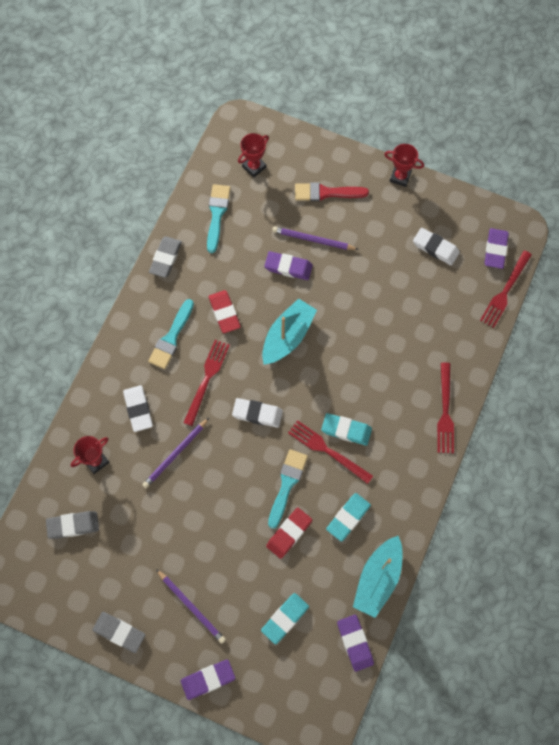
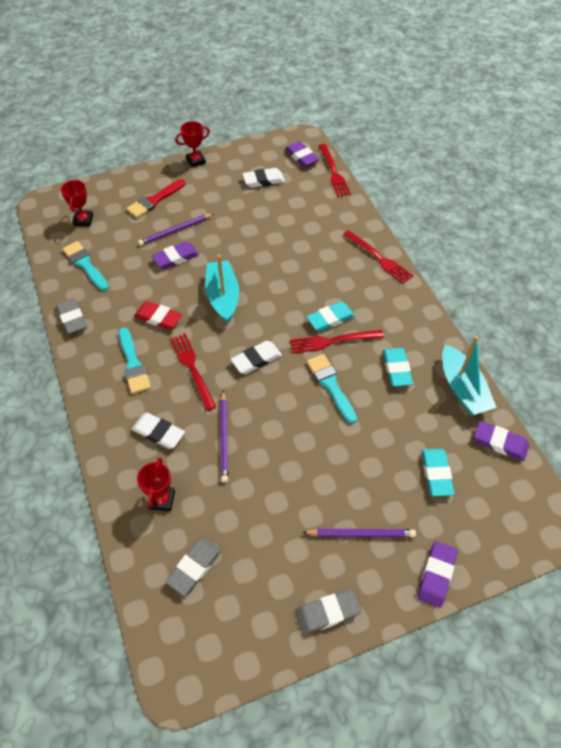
camera: 45 degrees left, 15 degrees down
red eraser [266,508,312,559] -> none

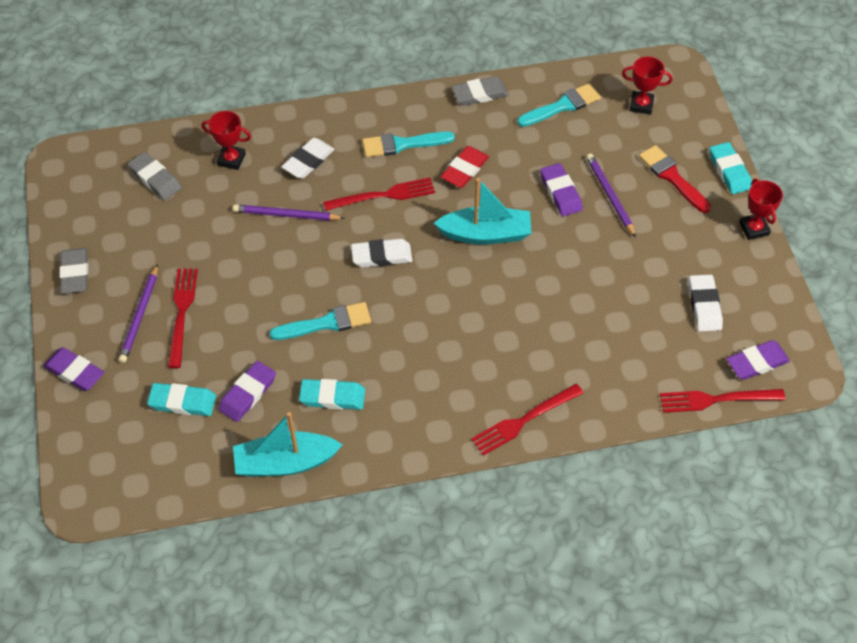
camera: 100 degrees right, 0 degrees up
white eraser [231,341,282,374] -> white eraser turned 75 degrees counterclockwise [351,239,412,267]
red fork [290,330,384,354] -> red fork moved to [168,269,198,368]
turquoise eraser [306,301,355,332] -> turquoise eraser moved to [709,142,752,194]
purple eraser [474,421,529,461] -> purple eraser moved to [218,361,276,422]

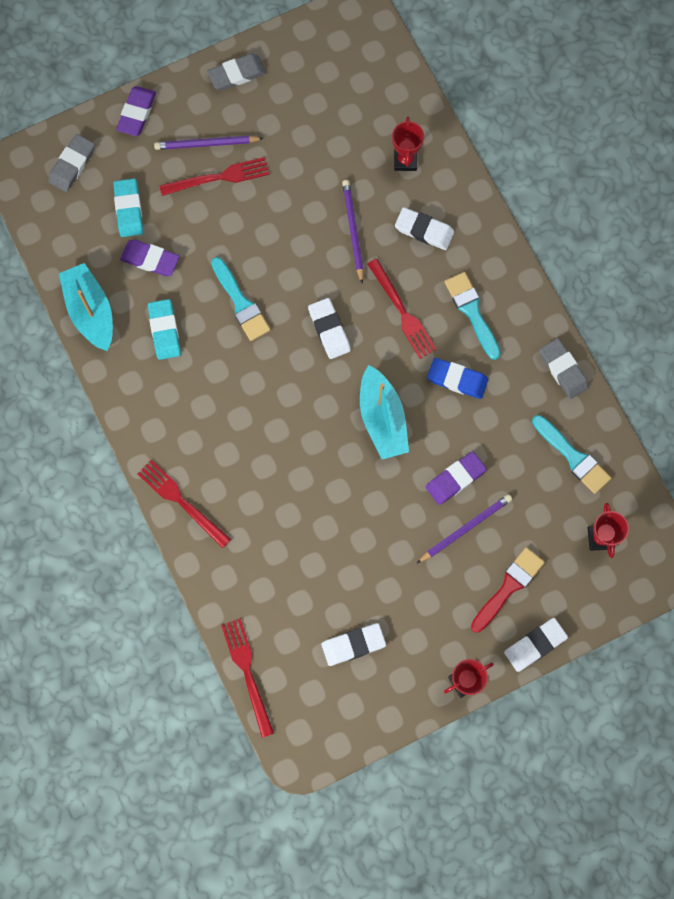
camera: 75 degrees right, 20 degrees up
grey eraser [128,152,181,200] -> grey eraser moved to [48,134,95,192]
red eraser [441,146,489,188] -> blue eraser [427,358,488,399]
turquoise eraser [709,142,752,194] -> white eraser [504,618,568,672]
purple eraser [726,340,790,380] -> none

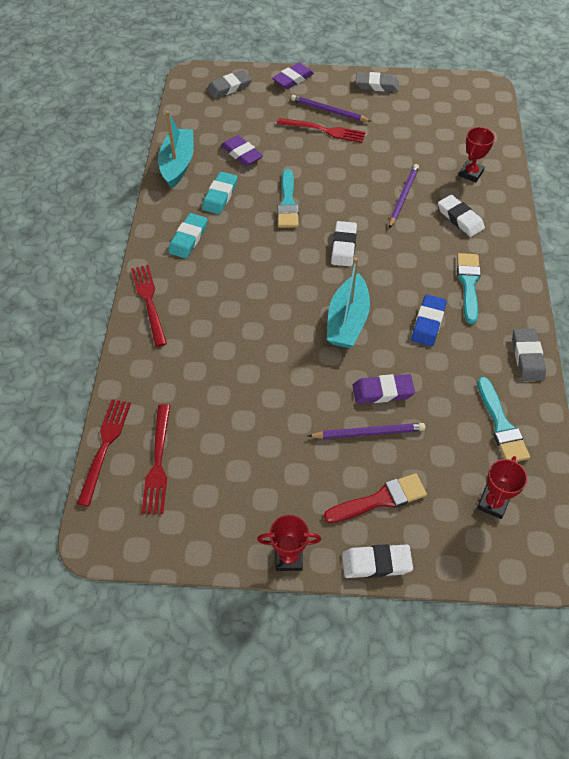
camera: 30 degrees right, 20 degrees down
turquoise eraser [113,179,143,237] -> turquoise eraser moved to [168,213,208,259]
white eraser [321,623,386,666] -> none
red fork [367,259,437,359] -> red fork moved to [141,404,170,514]
blue eraser [427,358,488,399] -> blue eraser turned 60 degrees clockwise [411,294,447,346]

